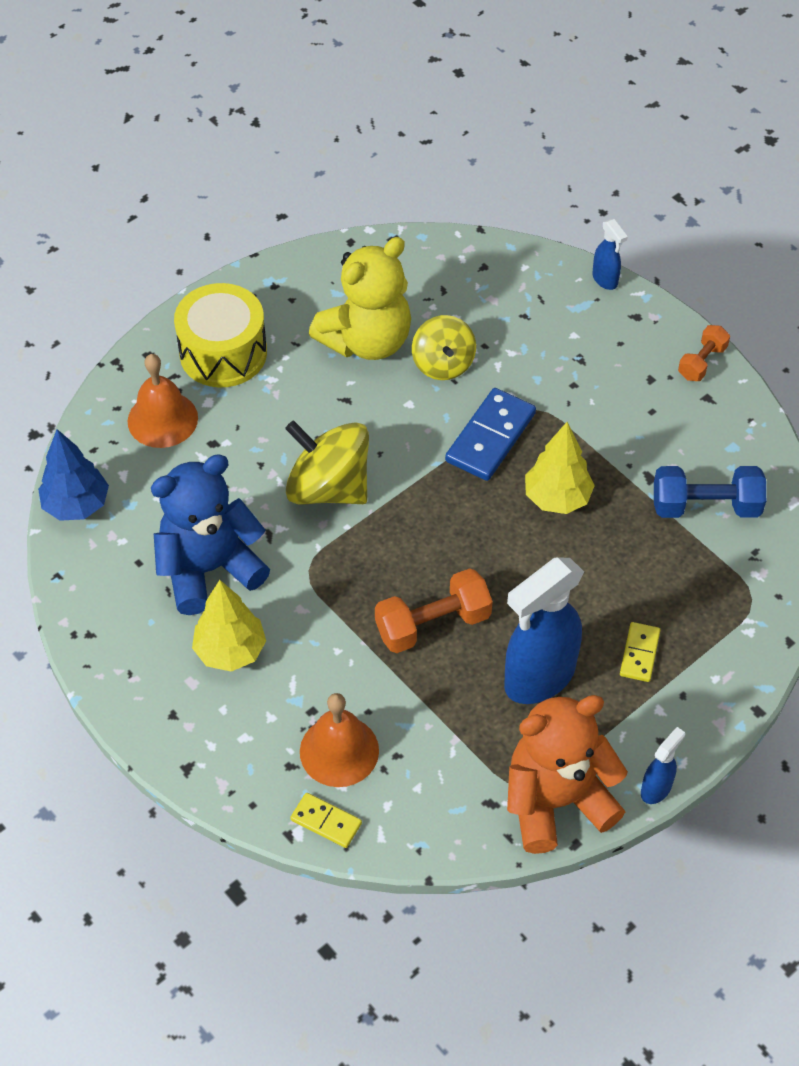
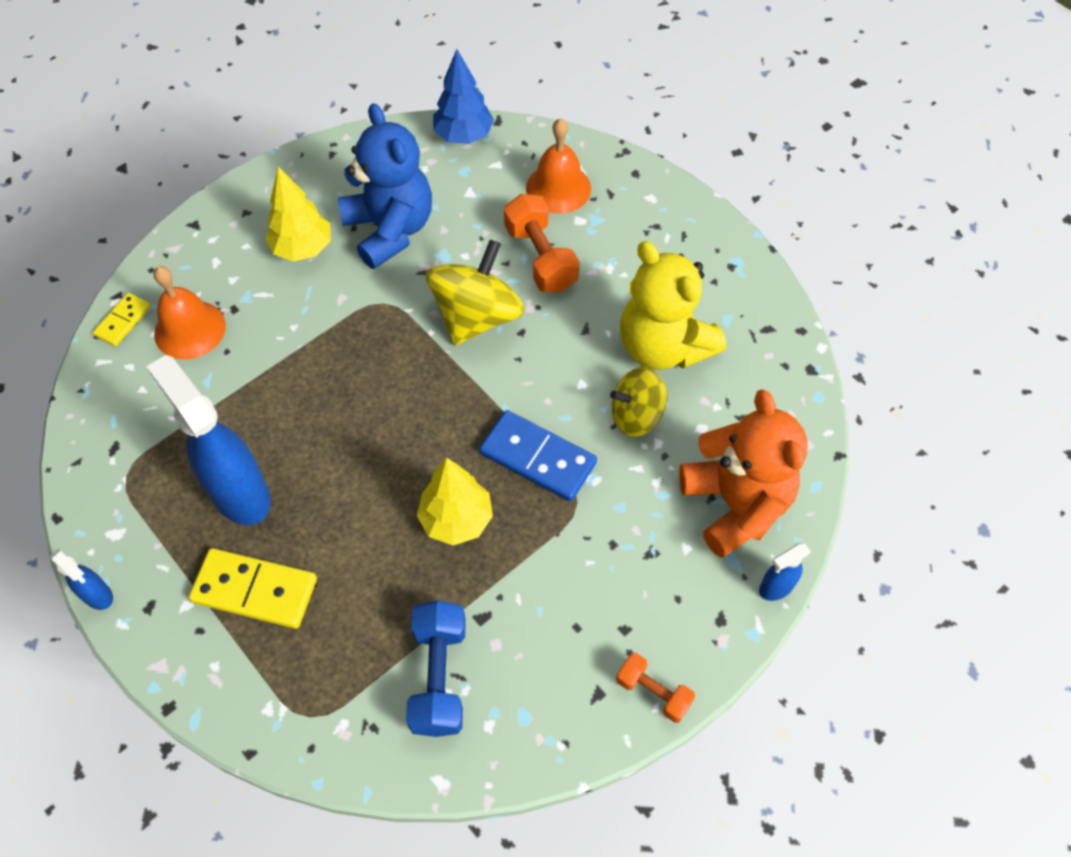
camera: 90 degrees right, 5 degrees up
yellow drum [174,283,267,388] -> none
orange dumbbell [375,568,493,653] -> orange dumbbell moved to [504,194,579,292]
orange teddy bear [507,695,628,854] -> orange teddy bear moved to [679,389,807,558]
yellow domino [620,622,660,682] -> yellow domino [189,548,317,629], size x1.77

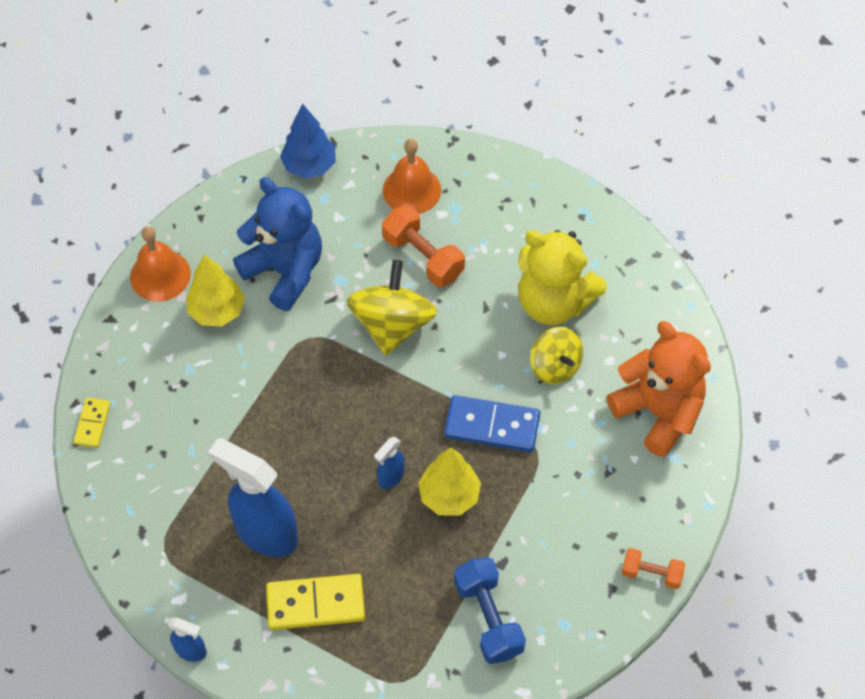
camera: 20 degrees left, 0 degrees up
orange bell [153,266,226,360] -> orange bell moved to [130,226,191,301]
yellow spinning top [610,367,667,437] -> yellow spinning top turned 90 degrees counterclockwise [530,327,583,384]
blue spray bottle [759,543,811,601] -> blue spray bottle moved to [374,437,405,489]

